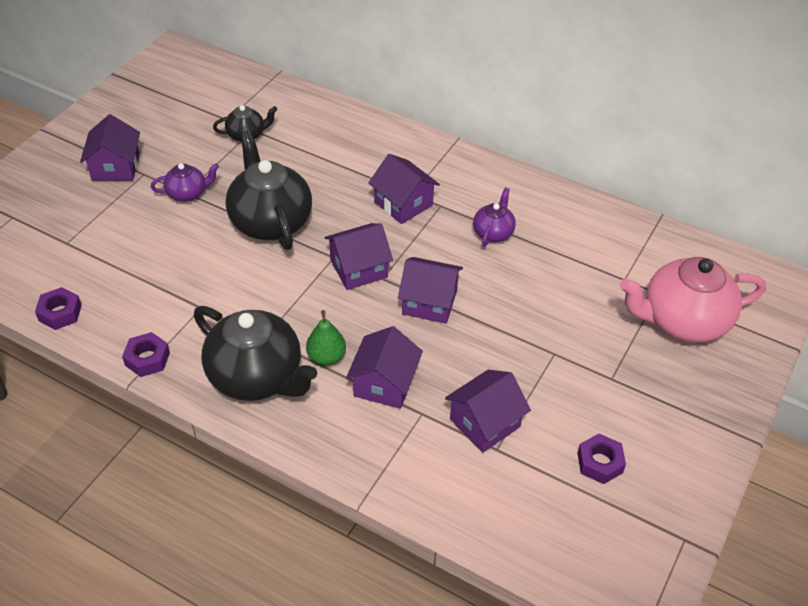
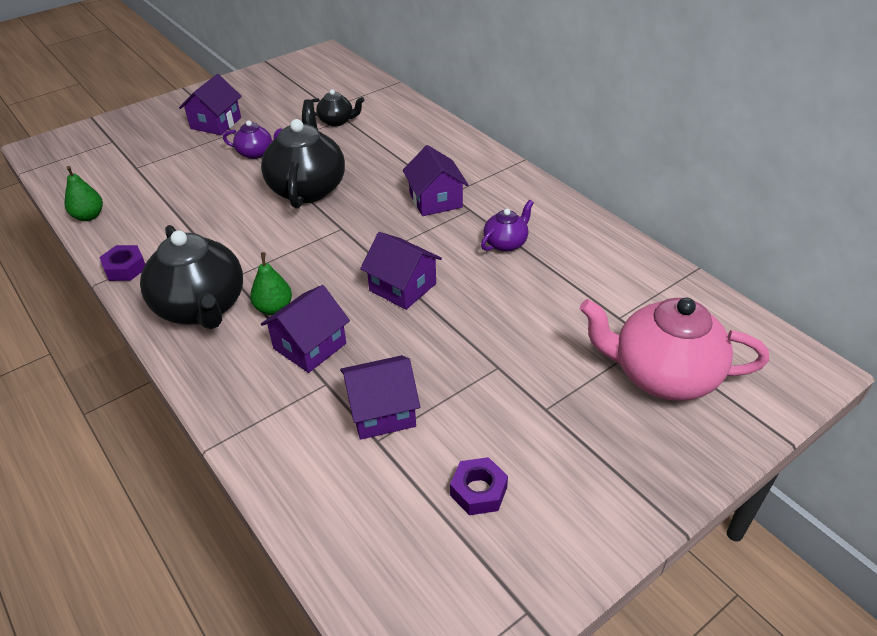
camera: 25 degrees right, 5 degrees down
purple nut [35,287,82,330] -> green pear [65,166,103,221]
purple house [325,223,393,290] -> none

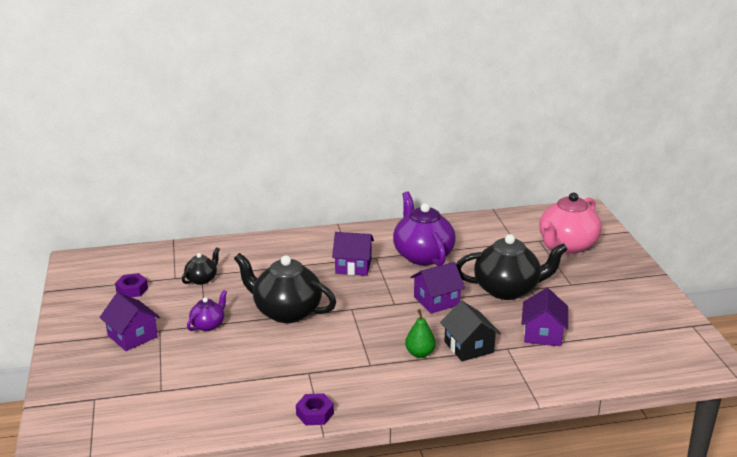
camera: 65 degrees left, 15 degrees down
green pear [65,166,103,221] -> none
black teapot [140,225,243,329] -> black teapot moved to [456,234,568,300]
purple house [261,285,350,373] -> black house [440,301,501,361]
purple nut [450,457,508,515] -> purple nut moved to [115,273,148,297]
purple teapot [481,200,534,252] -> purple teapot [393,191,456,266], size x2.01

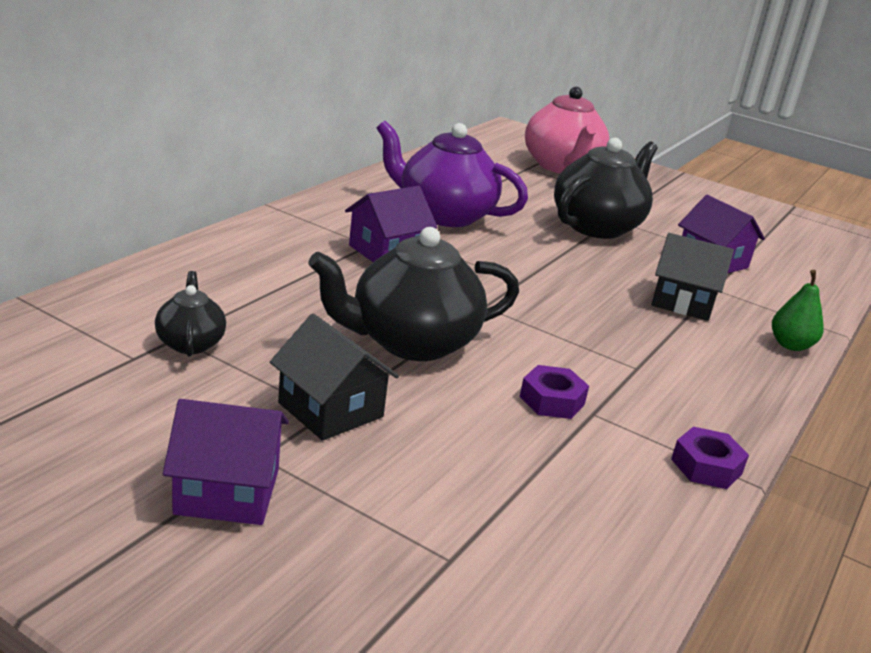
camera: 50 degrees left, 0 degrees up
purple nut [115,273,148,297] -> purple nut moved to [520,365,589,419]
purple teapot [187,290,227,331] -> black house [270,314,399,441]
green pear [405,309,436,358] -> green pear moved to [772,270,824,351]
purple house [410,262,465,314] -> none

